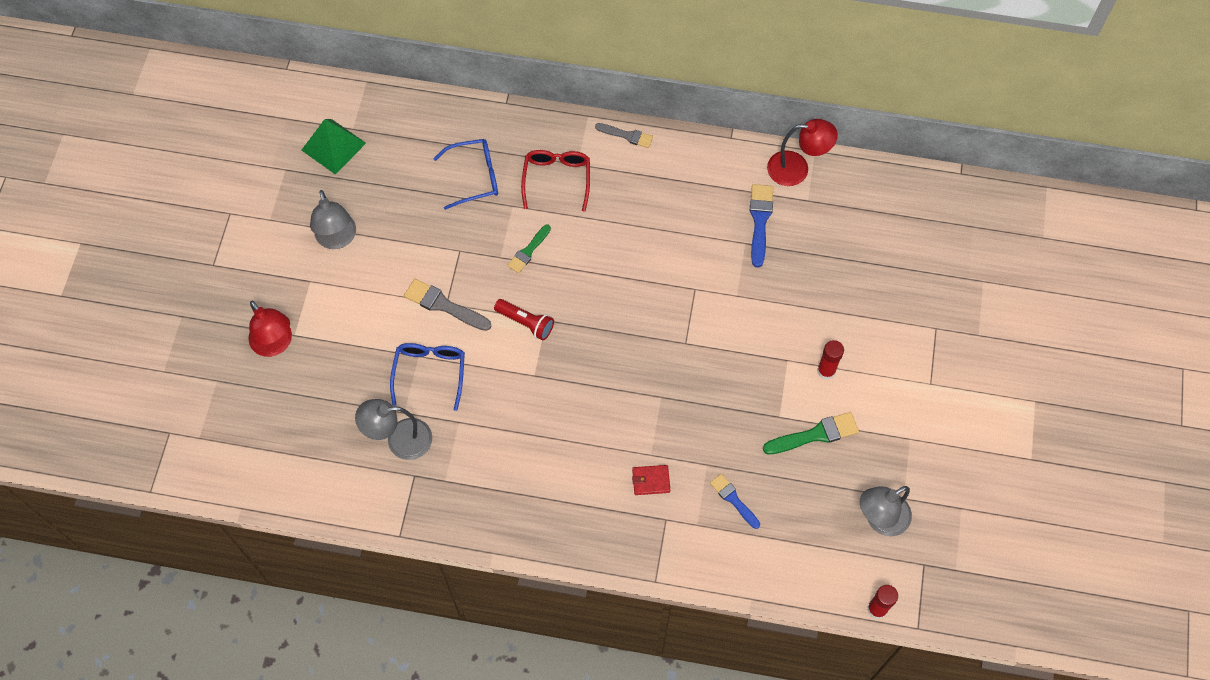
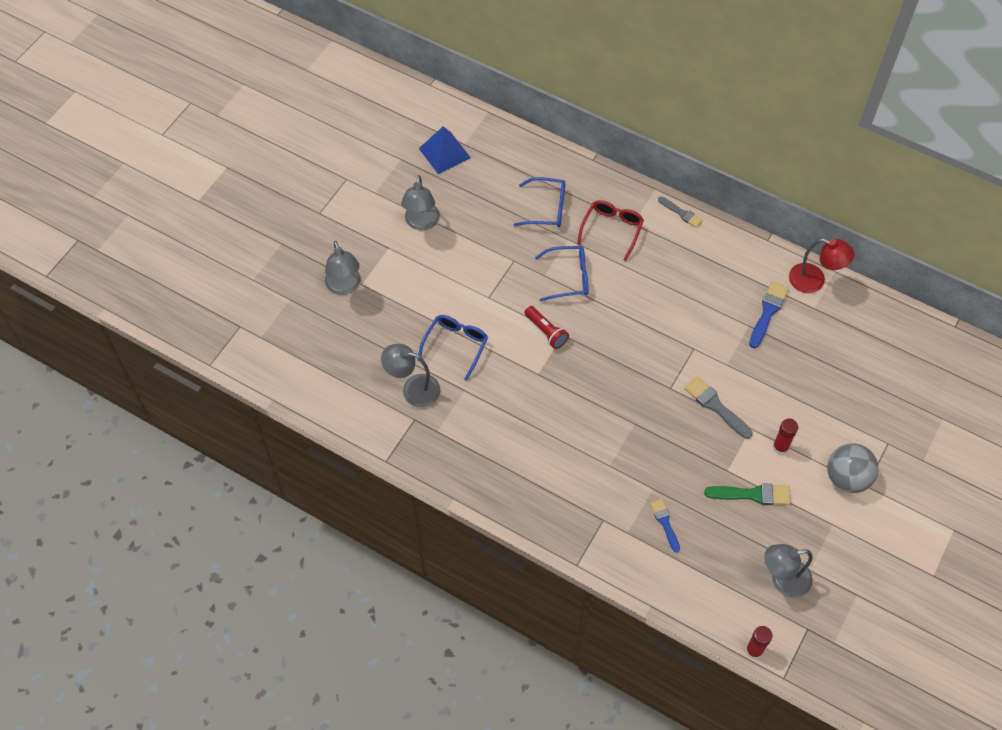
camera: 20 degrees right, 5 degrees down
red lamp [248,300,292,357] -> grey lamp [325,241,361,295]
green pyramid [302,119,366,175] -> blue pyramid [419,126,471,174]
grey brush [404,279,492,331] -> grey brush moved to [684,376,753,439]
green brush [507,224,551,273] -> blue glasses [535,246,588,302]
red wallet [632,465,670,495] -> none
none -> grey ball [827,443,878,493]

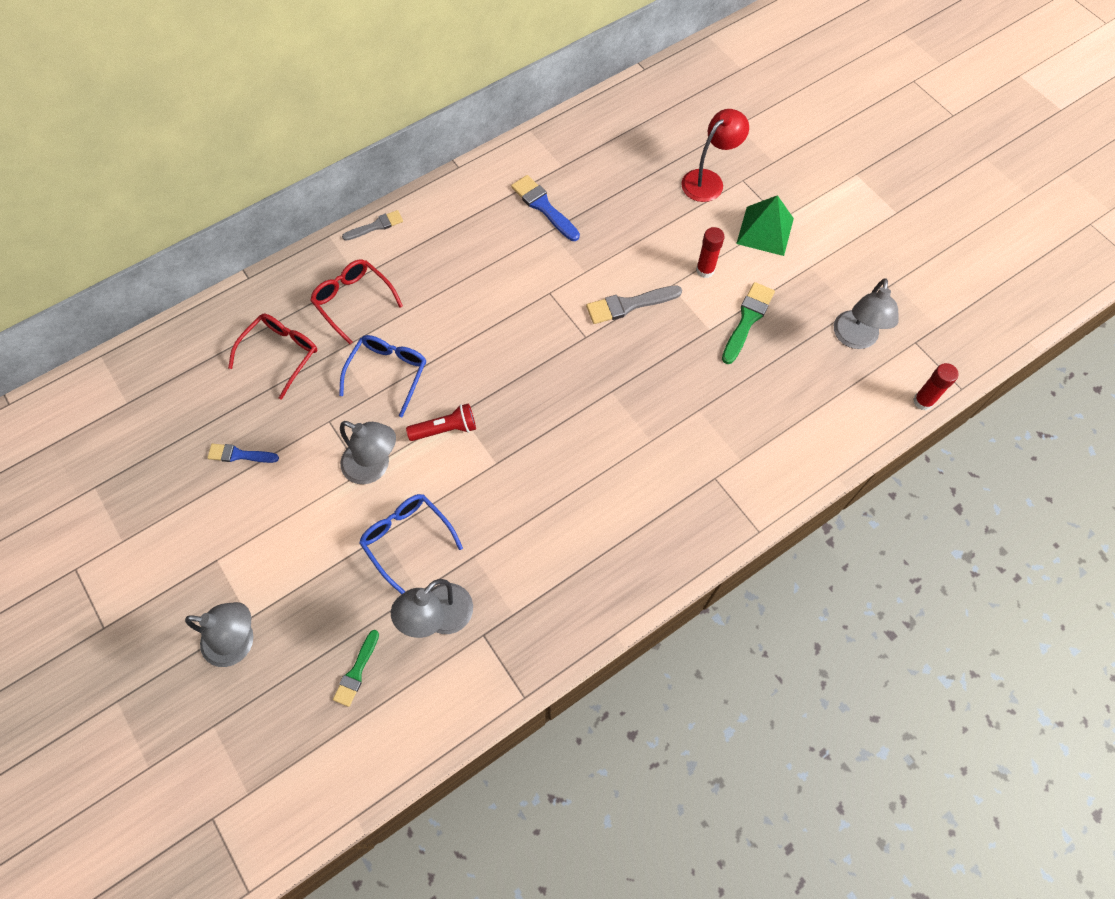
camera: 65 degrees left, 5 degrees up
grey lamp [401,175,440,230] -> grey lamp moved to [340,421,396,484]
blue pyramid [419,126,471,174] -> none
blue glasses [513,177,565,227] -> red glasses [228,314,318,400]
blue brush [650,499,680,553] -> blue brush moved to [207,444,279,463]
red lamp [789,239,855,293] -> red lamp moved to [681,109,749,202]
grey ball [827,443,878,493] -> green pyramid [736,195,794,256]
none -> green brush [333,630,379,707]

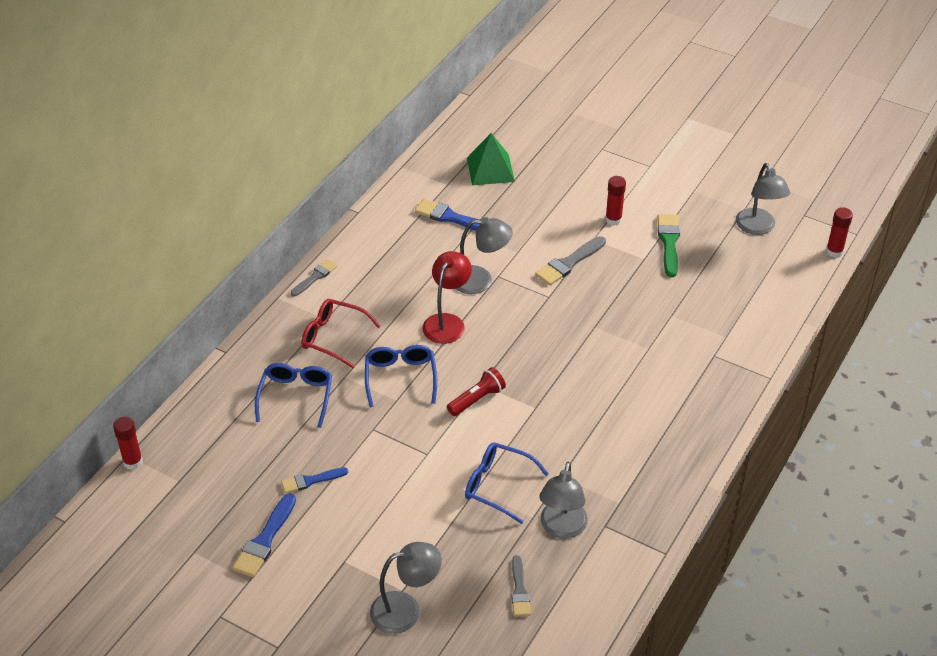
camera: 25 degrees left, 20 degrees down
red glasses [228,314,318,400] -> blue glasses [255,363,332,428]
green brush [333,630,379,707] -> grey brush [512,555,531,616]
grey lamp [340,421,396,484] -> grey lamp moved to [456,217,513,294]
red lamp [681,109,749,202] -> red lamp moved to [423,251,472,344]
green pyramid [736,195,794,256] -> green pyramid moved to [467,133,515,186]
none -> red glue stick [113,416,143,470]
none -> blue brush [232,493,296,578]

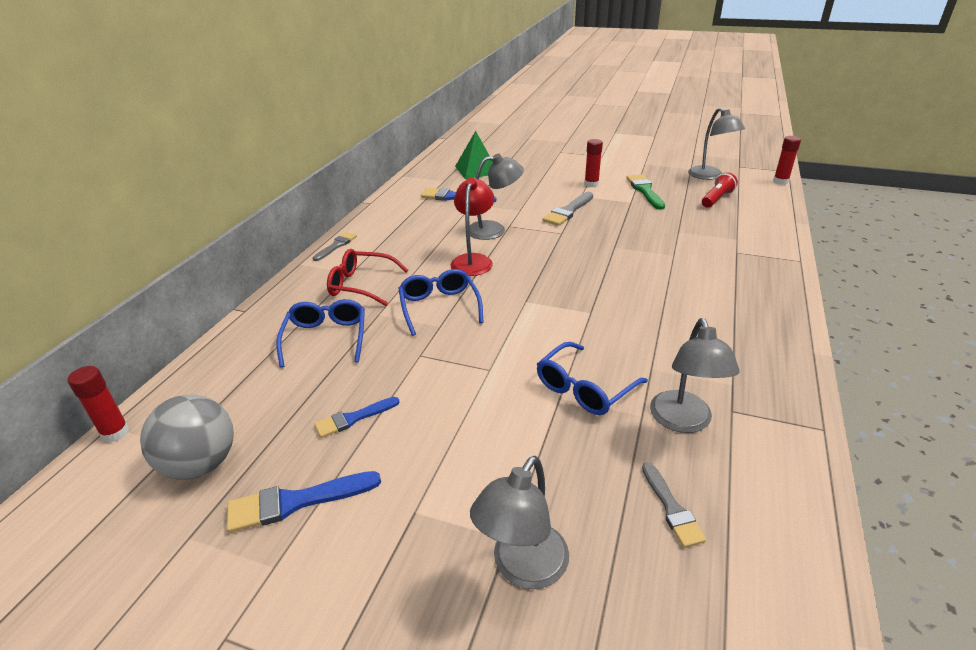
camera: 10 degrees left, 10 degrees down
blue brush [232,493,296,578] -> blue brush turned 60 degrees clockwise [227,471,381,533]
grey lamp [370,542,442,634] -> grey lamp turned 150 degrees clockwise [470,456,569,589]
red flashlight [447,367,506,416] -> red flashlight moved to [702,172,738,208]
blue glasses [465,442,549,524] -> blue glasses turned 60 degrees counterclockwise [537,342,648,415]
none -> grey ball [140,394,234,480]

